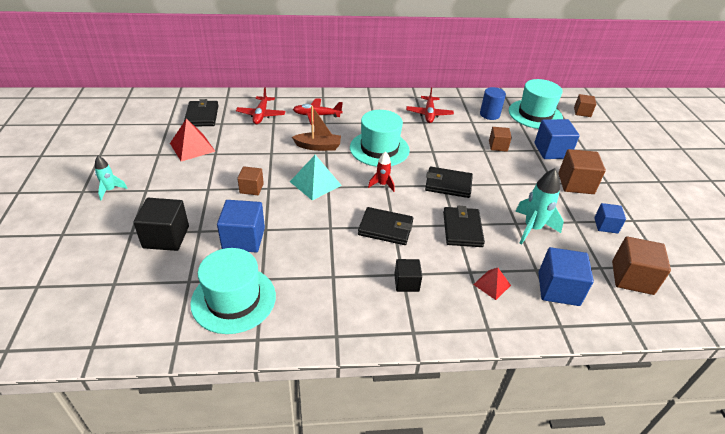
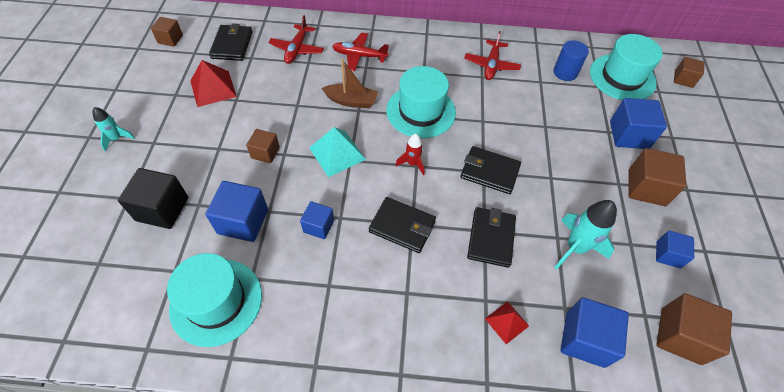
camera: 10 degrees right, 15 degrees up
black cube [394,259,422,292] -> none
brown cube [489,127,512,152] -> brown cube moved to [151,17,183,47]
none -> blue cube [300,201,334,239]

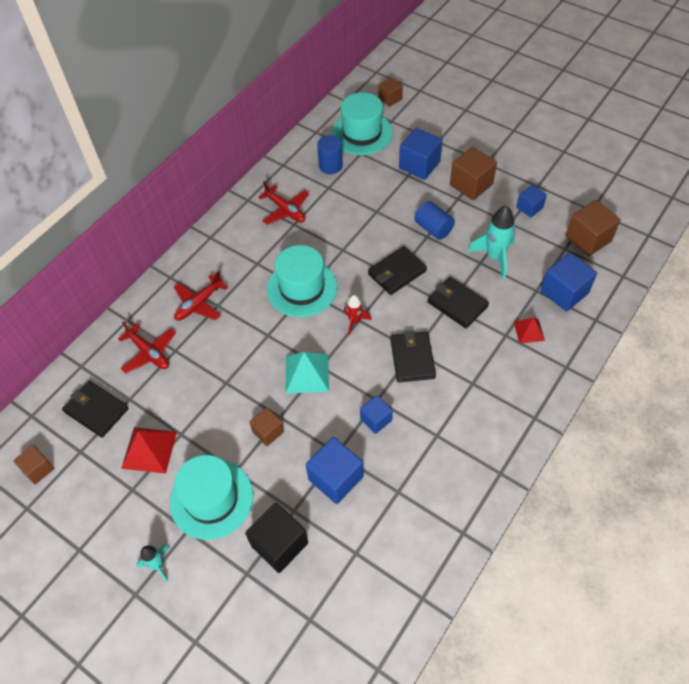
camera: 55 degrees left, 0 degrees up
turquoise hat [167,253,262,347] -> turquoise hat moved to [170,455,253,540]
brown boat [322,59,378,108] -> none
black wallet [369,197,436,253] -> black wallet turned 60 degrees counterclockwise [390,331,436,382]
none -> blue cylinder [414,201,455,240]

